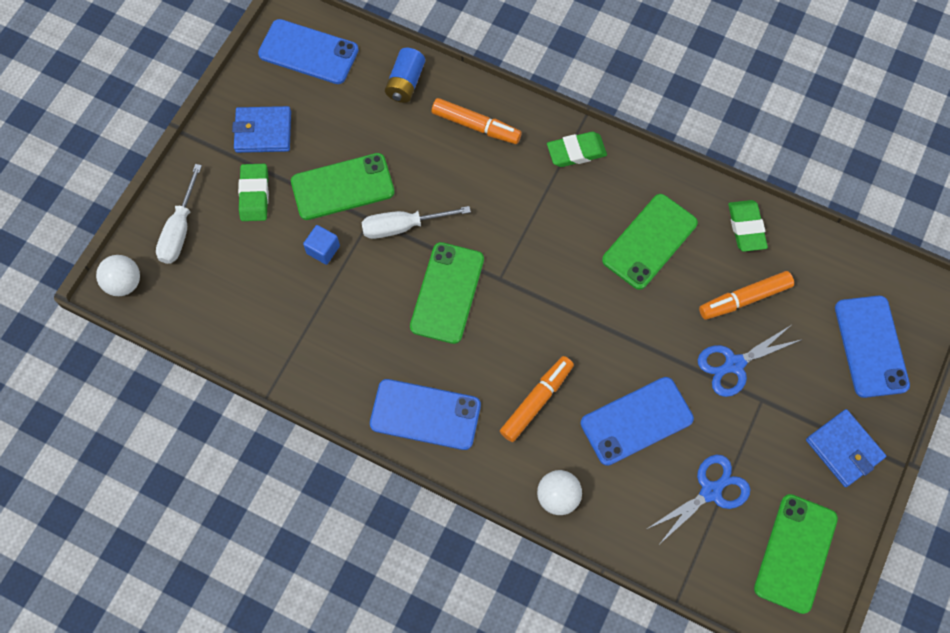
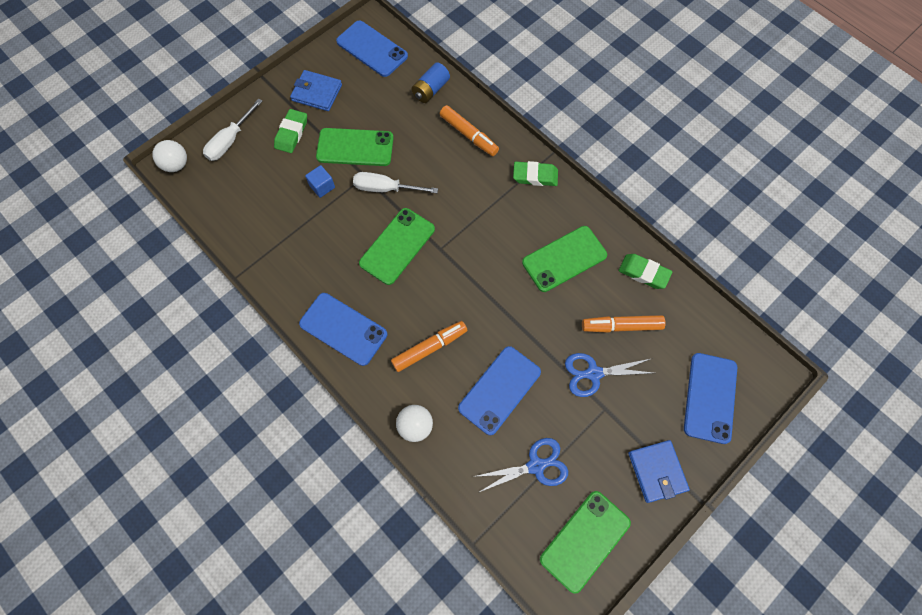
camera: 20 degrees right, 0 degrees up
blue phone [581,377,694,466] -> blue phone turned 45 degrees counterclockwise [458,346,541,435]
green eraser [728,200,768,252] -> green eraser turned 75 degrees counterclockwise [619,254,672,289]

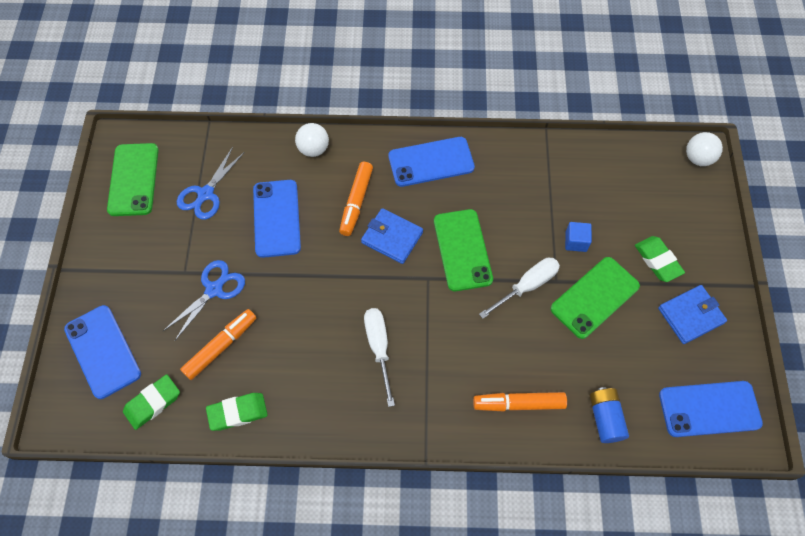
camera: 135 degrees right, 5 degrees down
white screwdriver [203,99,263,161] -> white screwdriver moved to [364,308,395,407]
green eraser [513,161,558,186] -> green eraser moved to [123,374,180,430]
green phone [522,226,607,292] -> none
blue wallet [628,440,690,503] -> blue wallet moved to [361,208,423,264]

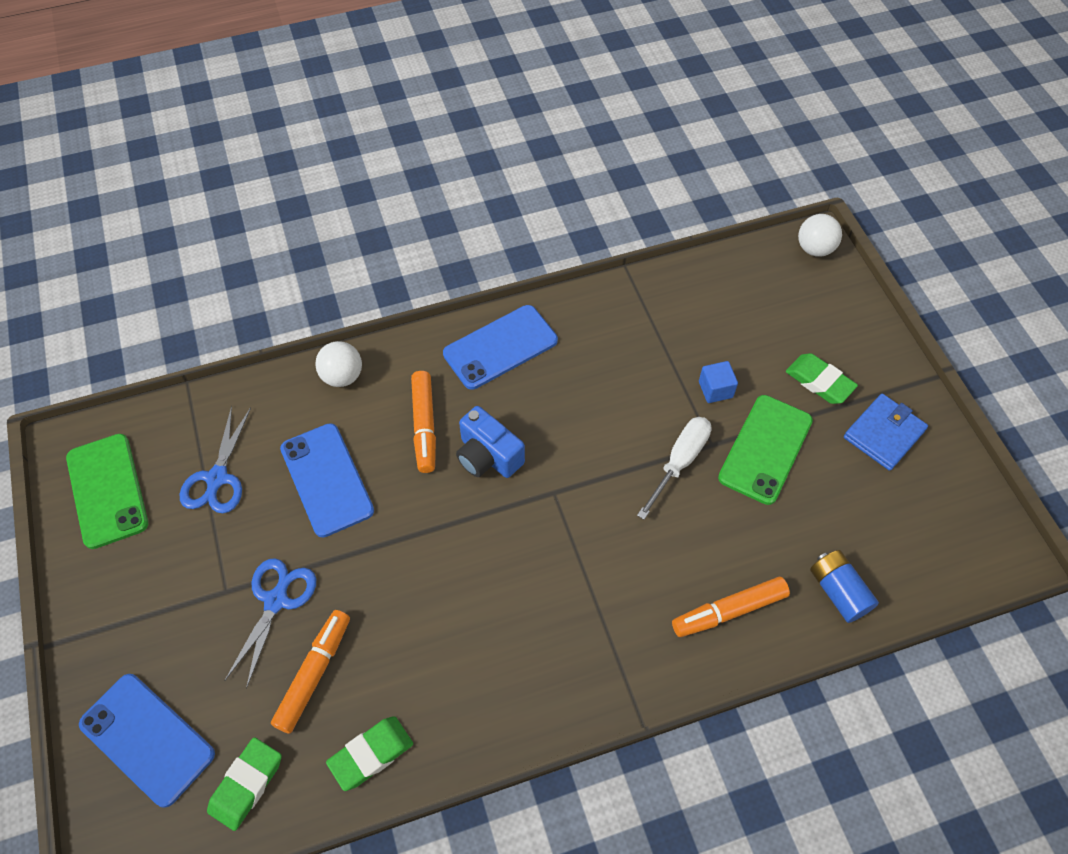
camera: 20 degrees left, 5 degrees down
blue wallet [361,208,423,264] -> blue camera [456,406,525,478]
white screwdriver [364,308,395,407] -> none
green phone [434,209,493,291] -> none
blue phone [659,381,763,437] -> none

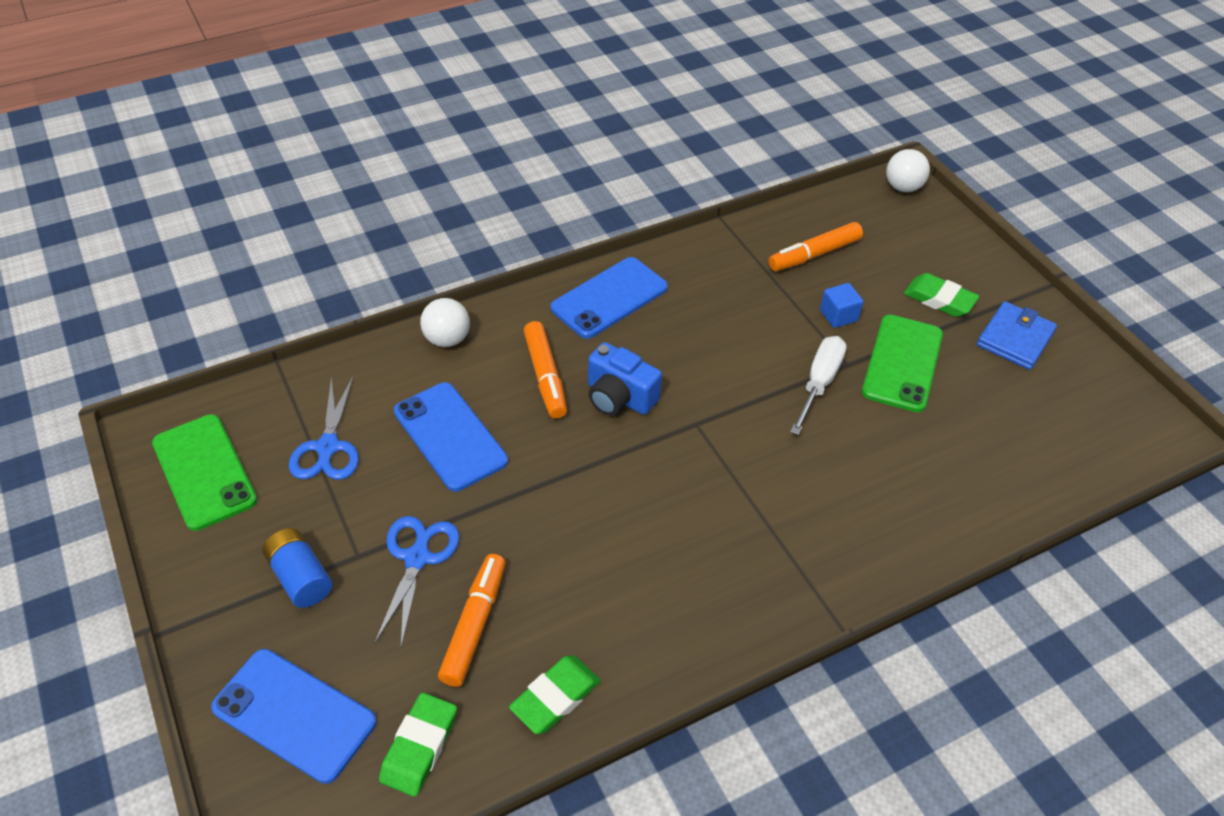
camera: 10 degrees left, 10 degrees down
orange marker [672,577,790,637] -> orange marker moved to [769,222,863,271]
blue battery [810,550,879,623] -> blue battery moved to [262,528,332,608]

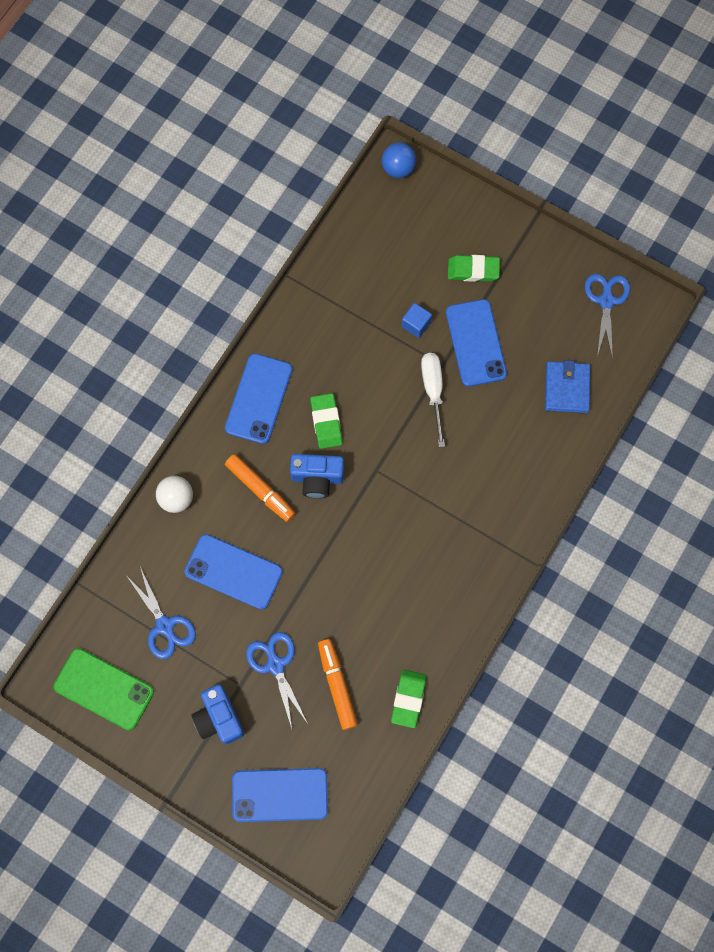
camera: 30 degrees left, 25 degrees up
blue battery [262,528,332,608] -> blue camera [192,684,244,744]
green eraser [379,693,457,797] -> green eraser moved to [310,393,343,449]
orange marker [769,222,863,271] -> none
green phone [862,315,943,412] -> blue phone [446,299,507,387]
white ball [886,149,930,192] -> blue ball [382,142,416,178]
blue wallet [977,301,1057,370] -> blue wallet moved to [545,360,590,413]
none -> blue scissors [585,274,630,360]

